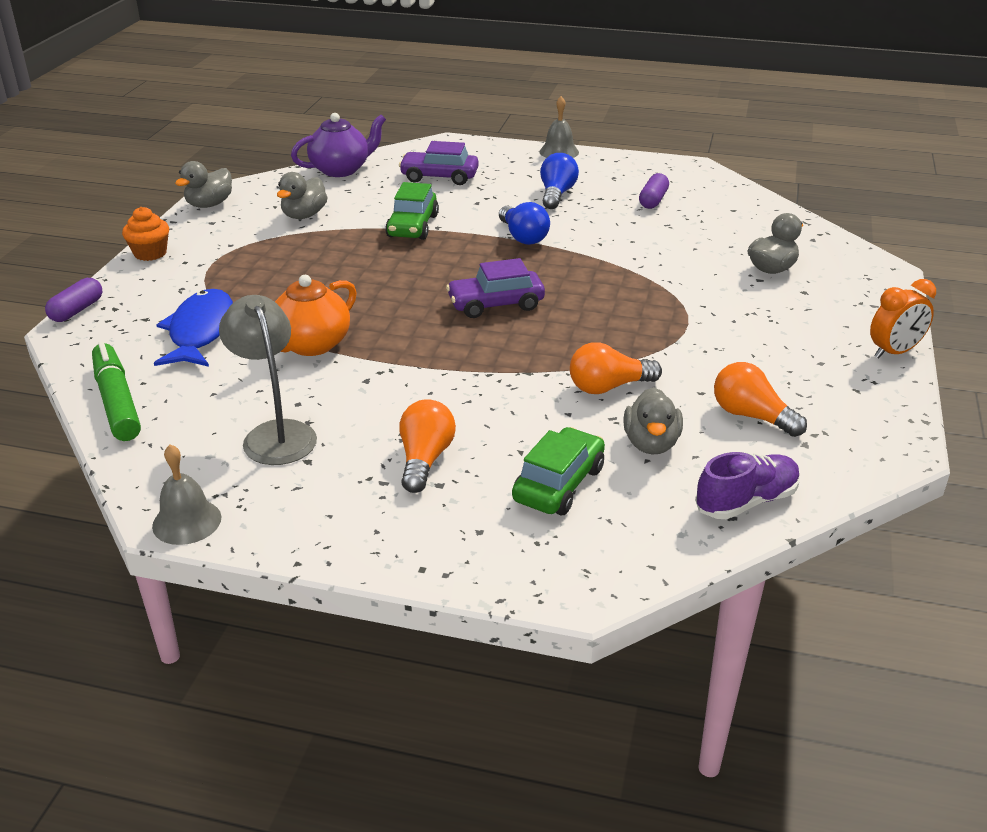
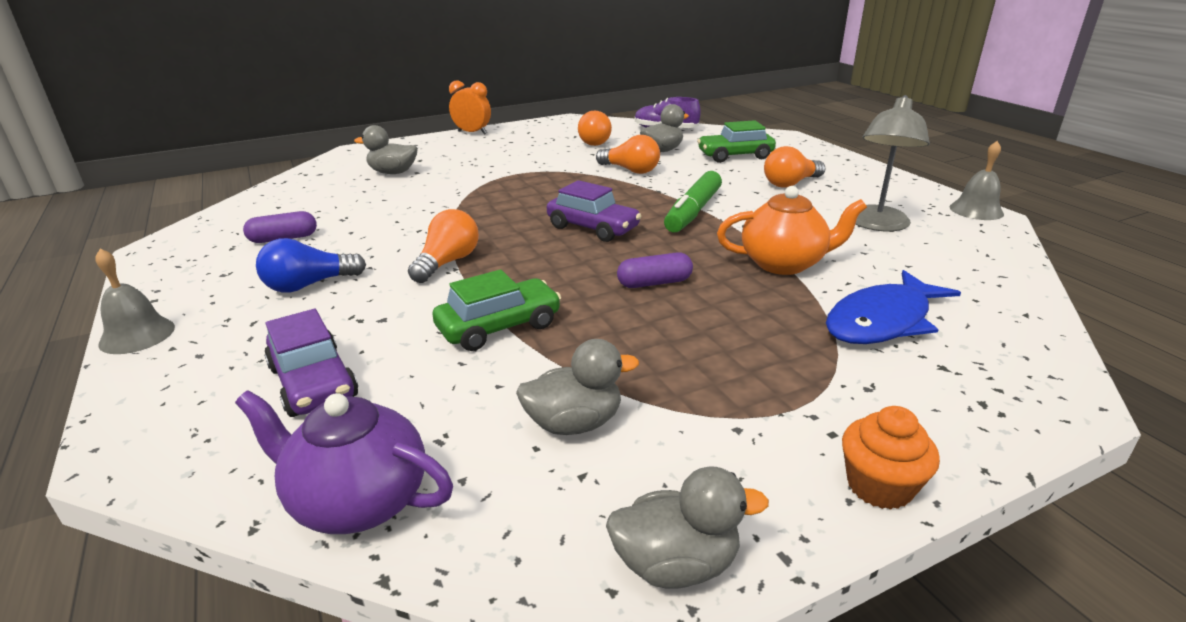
camera: 130 degrees left, 5 degrees down
purple capsule [45,278,102,322] -> purple capsule moved to [617,252,693,288]
green marker [92,342,141,441] -> green marker moved to [664,171,722,232]
blue light bulb [499,202,550,245] -> orange light bulb [408,209,479,283]

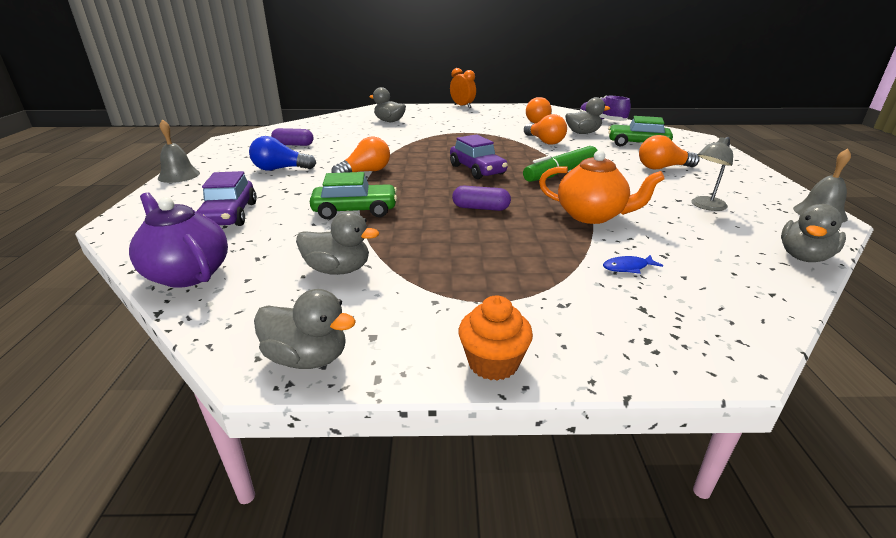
camera: 25 degrees right, 0 degrees up
blue fish [826,270,961,344] -> blue fish [603,255,663,274], size x0.40
grey lamp [855,95,930,231] -> grey lamp [691,137,733,211], size x0.63
none -> grey duck [781,204,846,262]

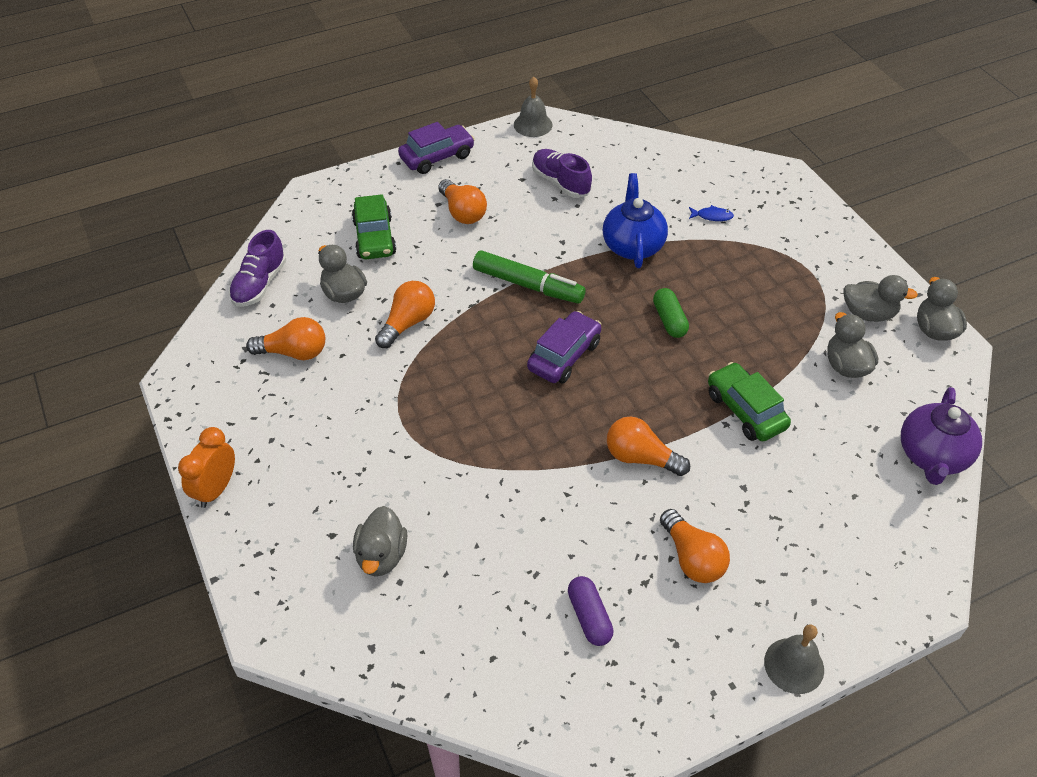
camera: 115 degrees left, 20 degrees up
purple car [196,171,257,226] -> purple car moved to [398,122,475,174]
blue light bulb [249,136,316,171] -> orange light bulb [660,509,730,583]
purple capsule [452,186,511,211] -> green capsule [653,288,689,338]
orange cupcake [458,295,533,381] -> none
orange teapot [539,150,665,224] -> blue teapot [603,173,668,268]
blue fish [603,255,663,274] -> blue fish turned 45 degrees counterclockwise [689,205,734,221]
grey lamp [691,137,733,211] -> purple shoe [532,149,592,198]
grey duck [781,204,846,262] -> grey duck moved to [843,275,918,322]

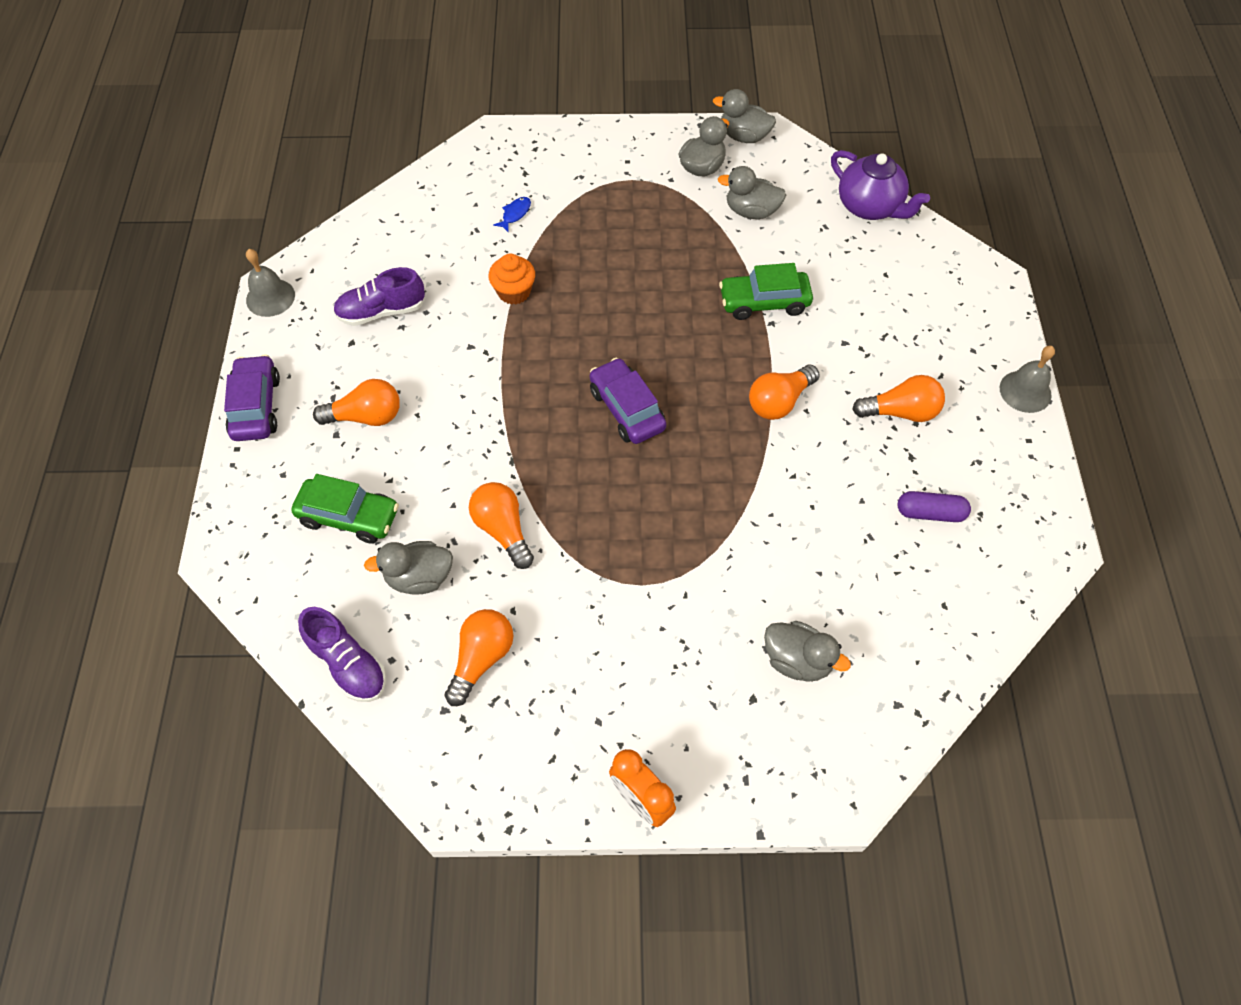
camera: 65 degrees left, 10 degrees up
green marker [473,250,586,304] -> none
blue teapot [603,173,668,268] -> orange cupcake [489,253,535,305]
green capsule [653,288,689,338] -> none

